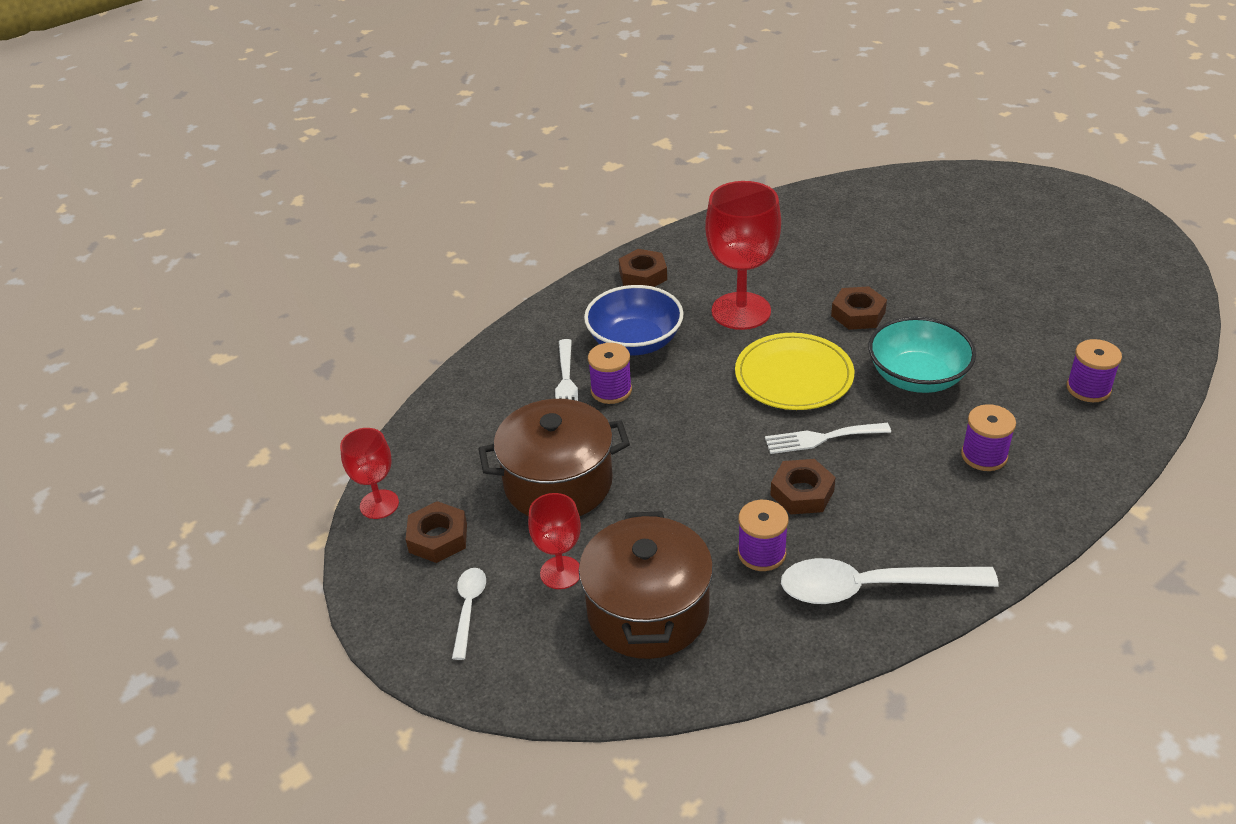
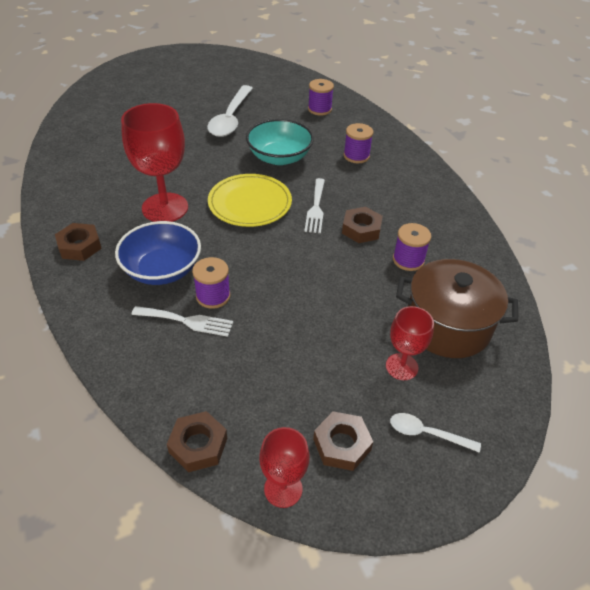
camera: 80 degrees left, 5 degrees up
brown pot [479,399,630,516] -> none
white spoon [781,558,999,604] -> white spoon moved to [207,85,253,137]
brown nut [831,286,887,330] -> brown nut moved to [167,411,227,472]

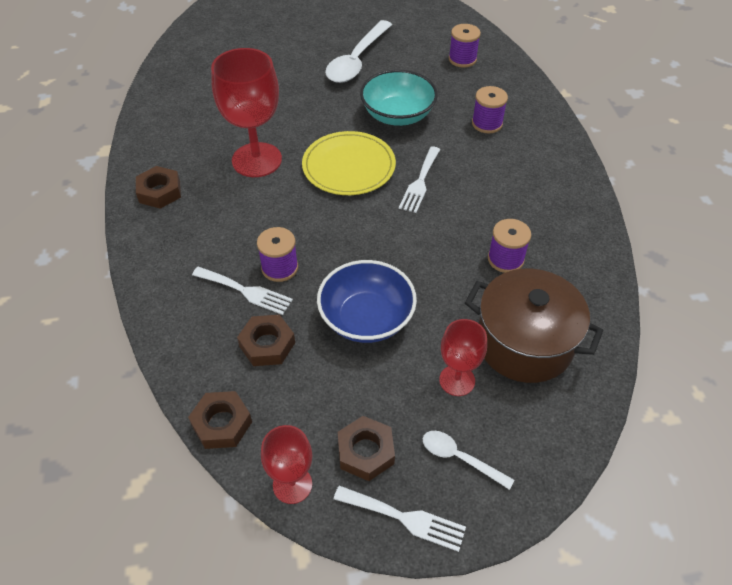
camera: 15 degrees right, 5 degrees up
blue bowl [115,221,201,285] -> blue bowl moved to [317,260,417,343]
brown nut [342,207,383,243] -> brown nut moved to [237,315,295,366]
none -> white fork [334,486,466,552]

